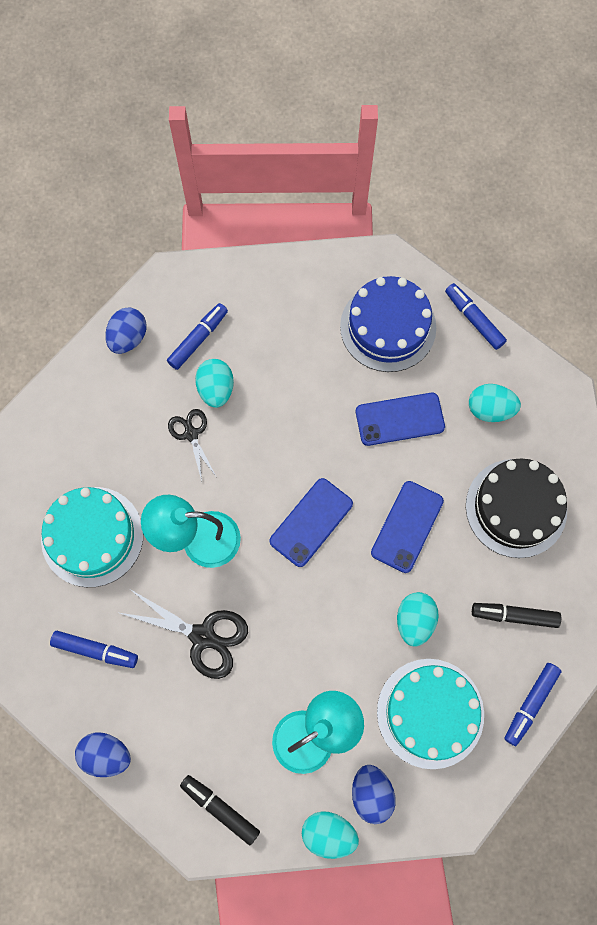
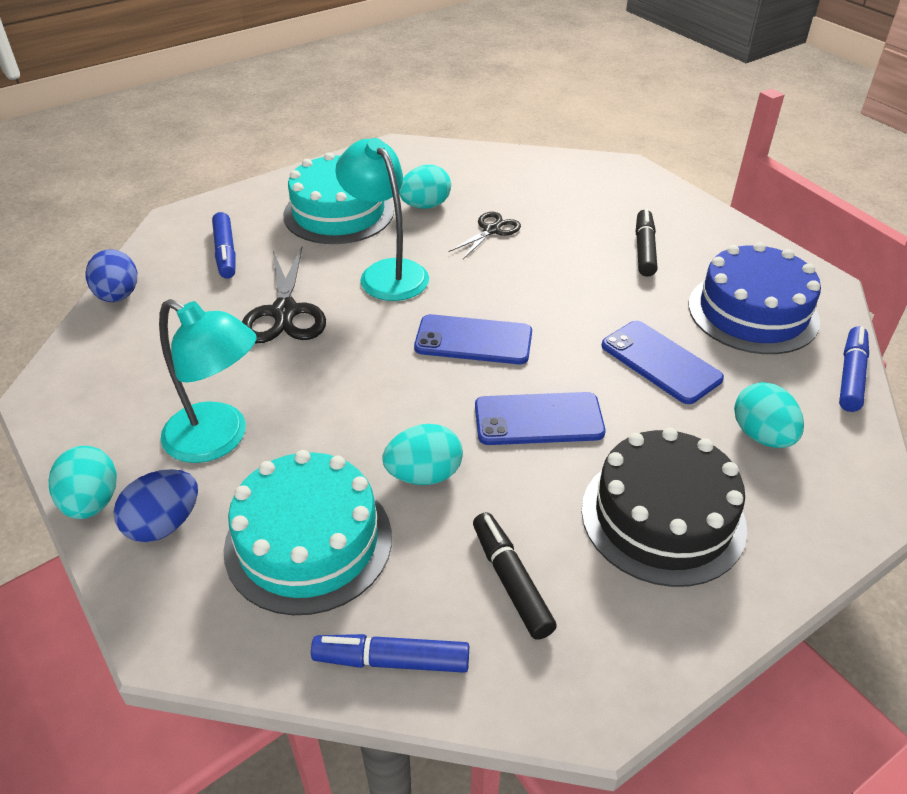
camera: 60 degrees right, 30 degrees down
blue egg [105,307,147,354] -> none
blue marker [167,303,228,370] -> none
black marker [180,775,260,845] -> black marker moved to [636,209,657,277]
turquoise egg [195,359,234,408] -> turquoise egg moved to [399,165,451,209]

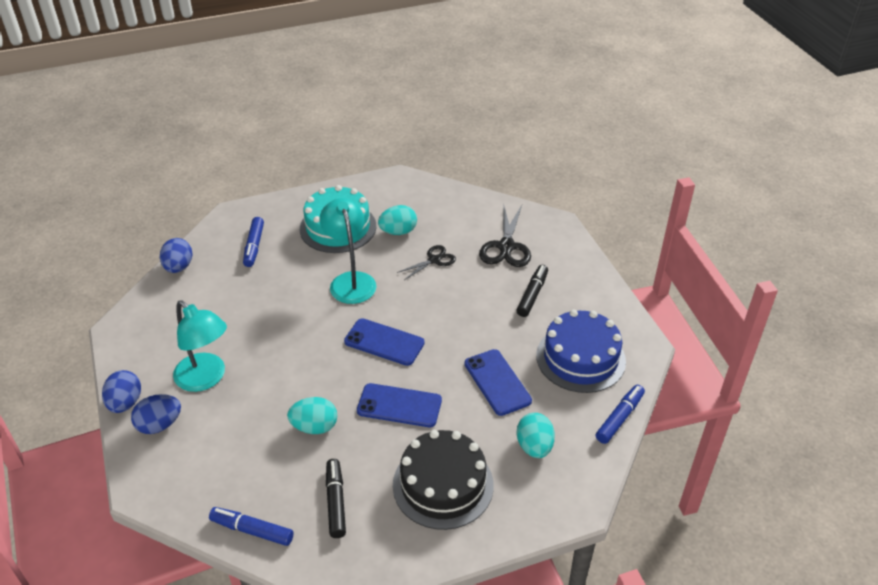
camera: 15 degrees right, 0 degrees up
turquoise egg [49,446,117,519] -> blue egg [102,370,141,413]
turquoise cake [224,450,392,615] -> none
black scissors [242,247,326,343] -> black scissors moved to [479,204,531,267]

